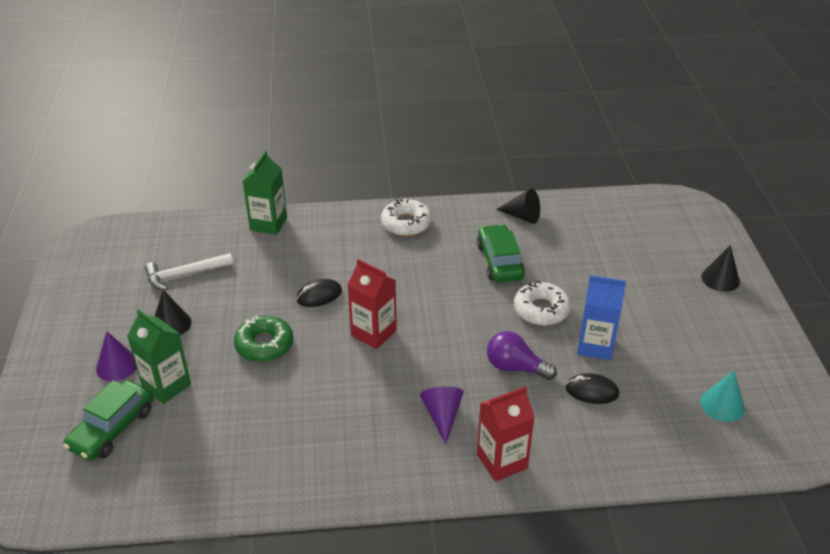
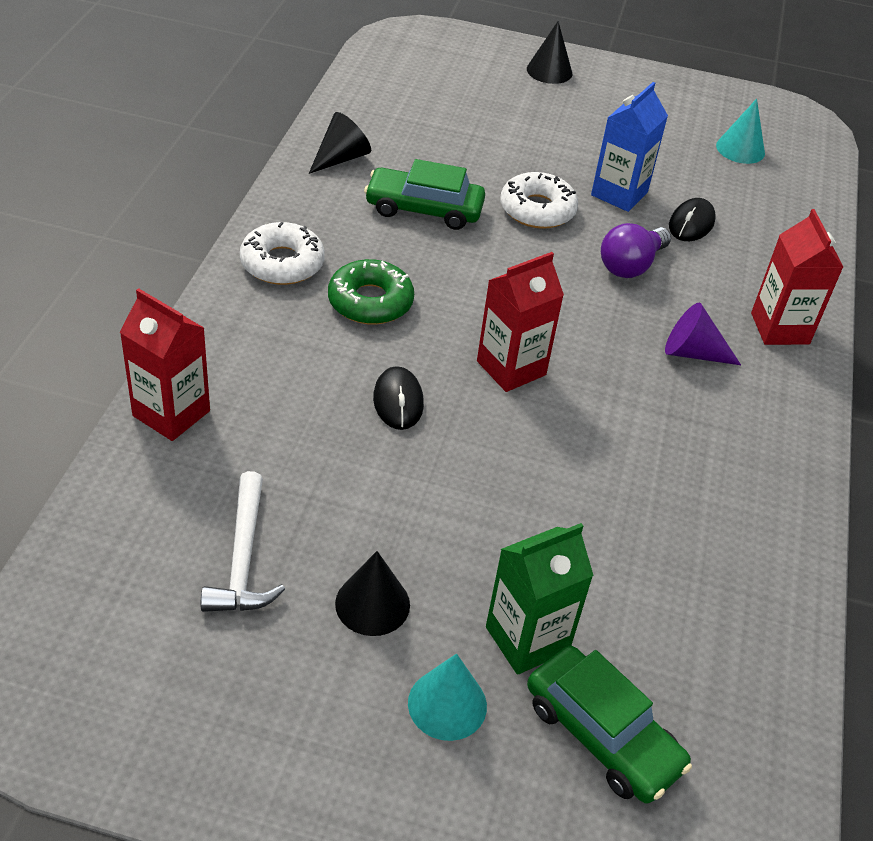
camera: 75 degrees left, 5 degrees up
purple cone [96,331,137,381] -> turquoise cone [408,653,487,741]
green donut [234,316,294,362] -> green donut moved to [328,259,414,325]
green carton [243,151,287,235] -> red carton [120,288,210,441]

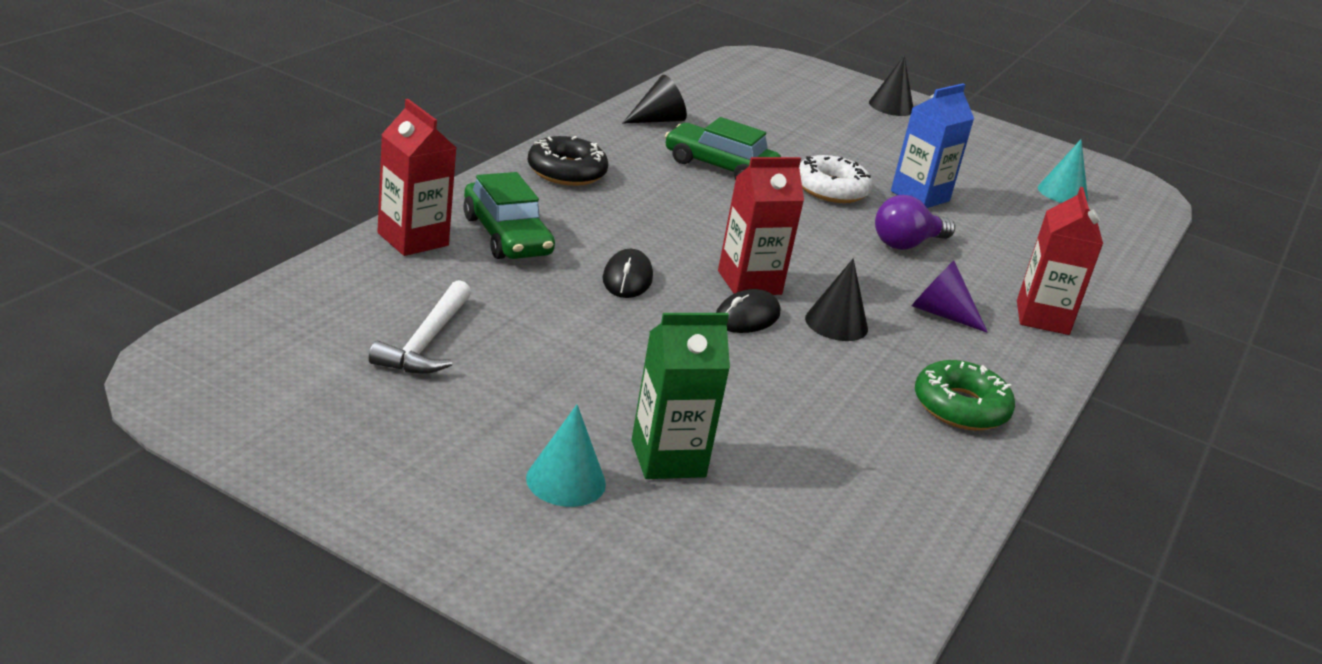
camera: 15 degrees right, 15 degrees down
white donut [240,222,325,285] -> black donut [528,136,608,186]
green donut [328,259,414,325] -> green donut moved to [915,360,1015,431]
black cone [335,551,410,636] -> black cone moved to [805,258,868,341]
green car [527,646,692,804] -> green car moved to [463,172,555,259]
black mouse [669,198,716,241] -> black mouse moved to [716,289,780,333]

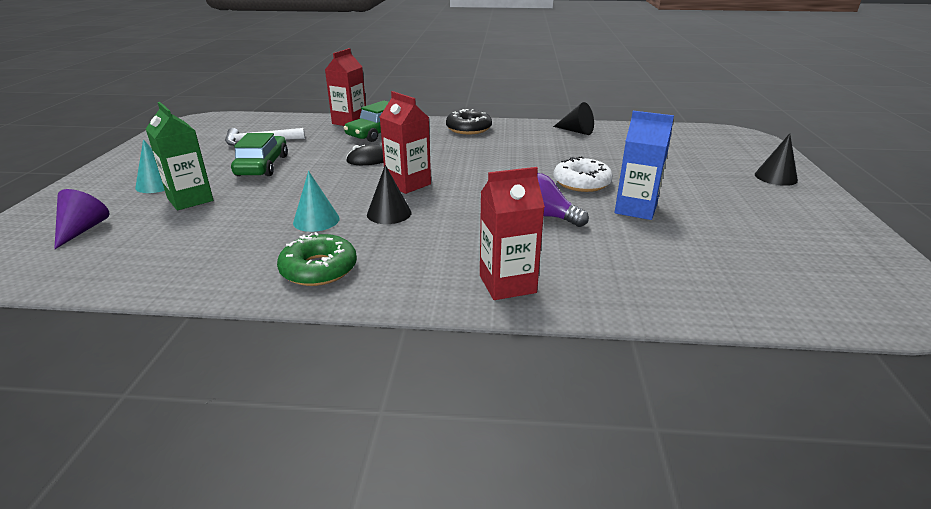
camera: 70 degrees right, 0 degrees up
green car [665,117,781,180] -> green car moved to [231,133,288,176]
black mouse [716,289,780,333] -> none
purple cone [912,260,988,333] -> purple cone moved to [54,189,109,249]
turquoise cone [1038,139,1088,203] -> turquoise cone moved to [293,171,340,232]

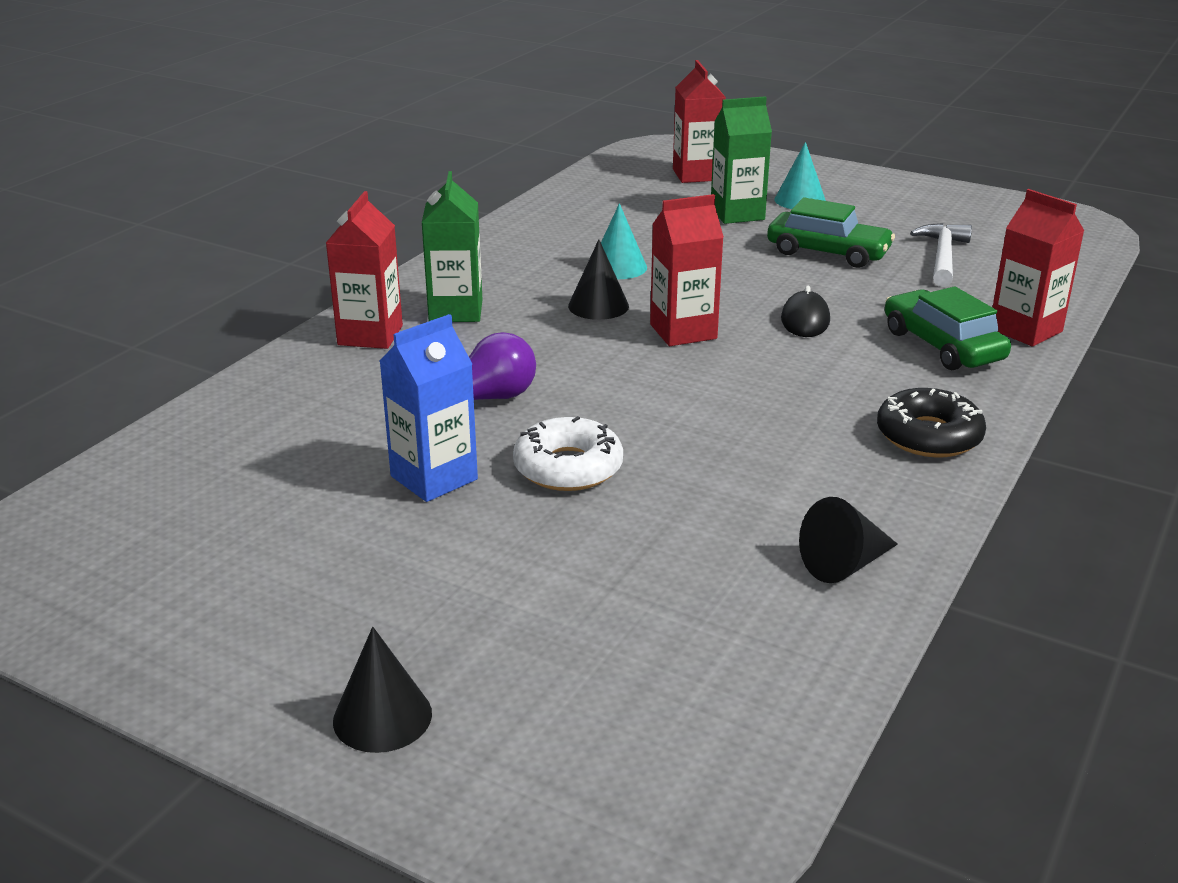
camera: 115 degrees right, 0 degrees up
purple cone [54,189,109,249] -> red carton [673,60,726,183]
green donut [277,232,357,286] -> none
none -> green carton [421,171,482,322]

